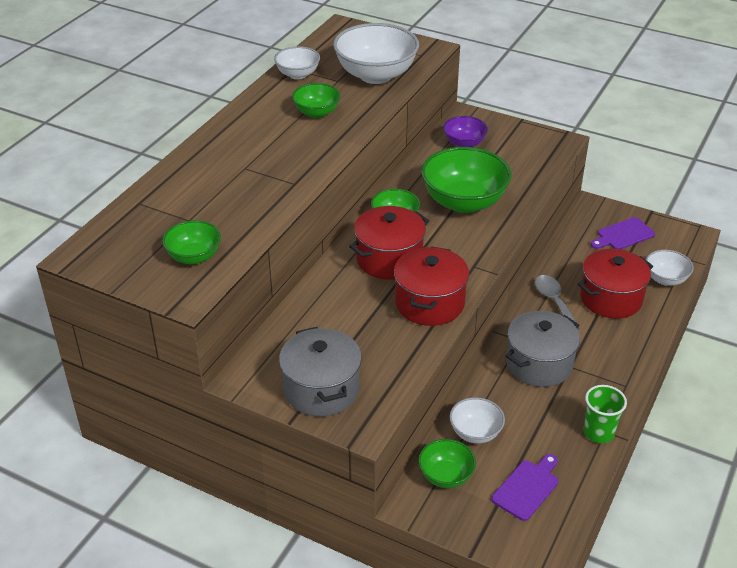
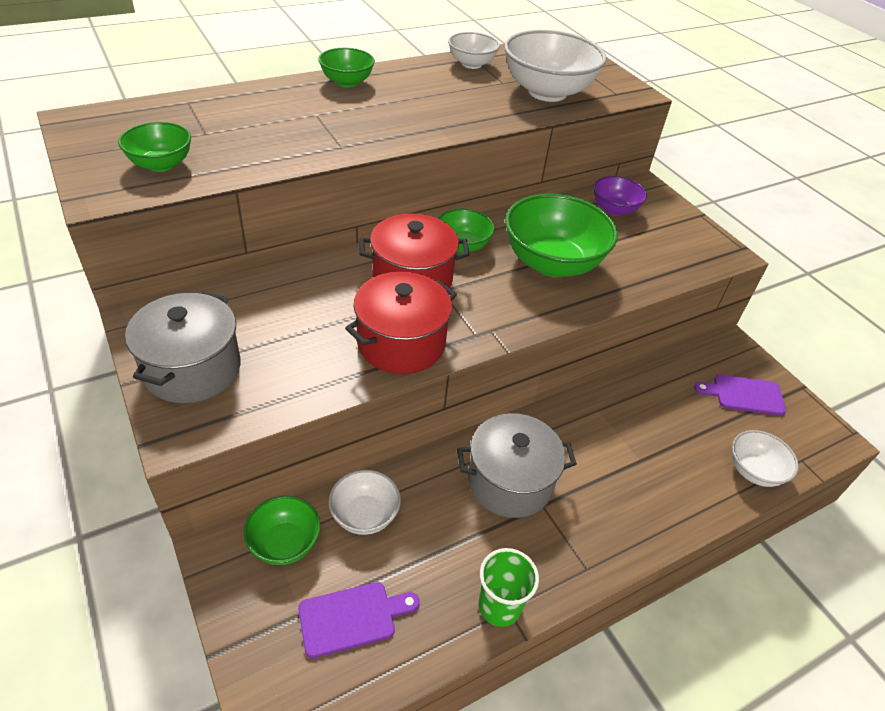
camera: 30 degrees right, 5 degrees up
green bowl [292,83,341,118] -> green bowl moved to [318,48,375,87]
grey spoon [535,275,580,330] -> none
red pot [578,249,653,319] -> none

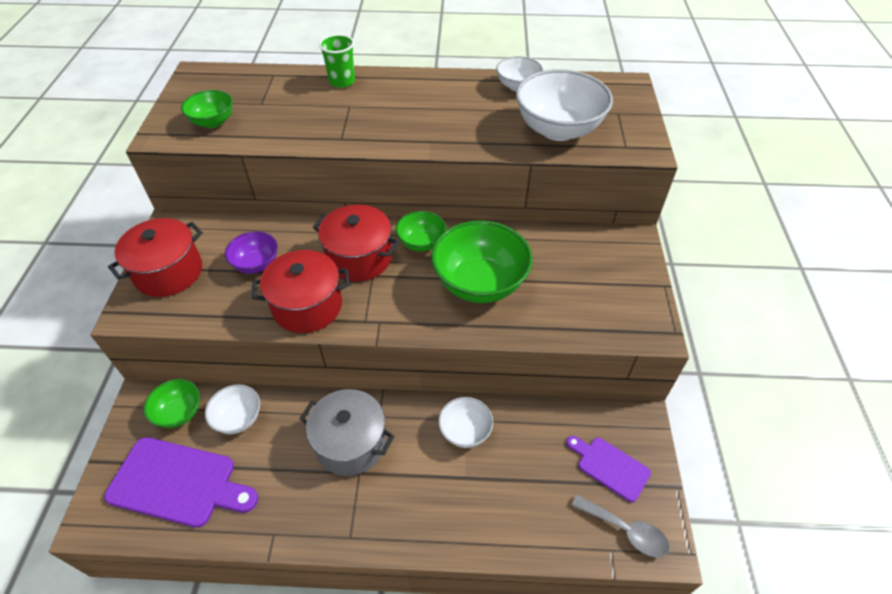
camera: 35 degrees right, 5 degrees up
grey pot [125,292,241,403] -> red pot [108,218,203,297]
purple cutting board [298,582,420,658] -> purple cutting board [104,437,258,528], size x1.70
green bowl [318,48,375,87] -> none
green cup [479,548,539,627] -> green cup moved to [319,34,355,88]
purple bowl [593,176,647,216] -> purple bowl moved to [225,231,278,274]
white bowl [732,430,799,487] -> white bowl moved to [438,397,493,448]
none -> grey spoon [571,495,670,558]

